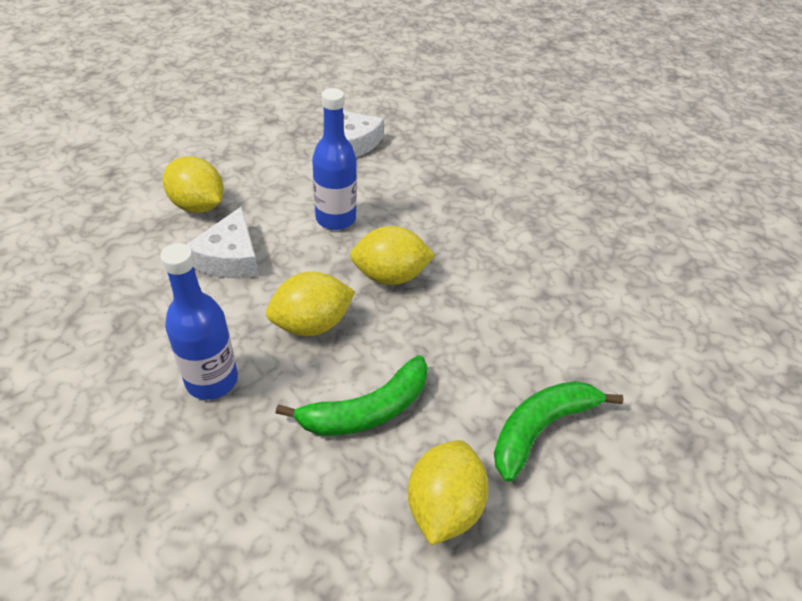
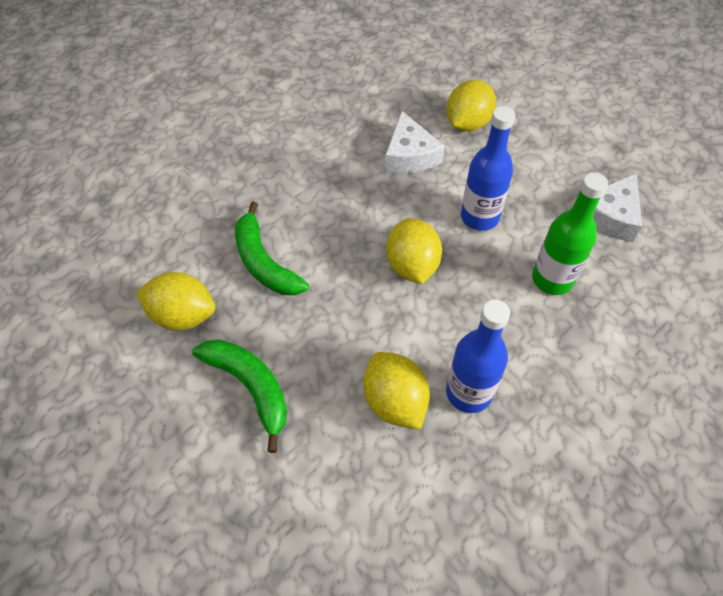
camera: 90 degrees right, 10 degrees up
blue bottle [160,243,238,400] -> blue bottle moved to [446,300,510,413]
white cheese [186,206,258,278] -> white cheese turned 105 degrees counterclockwise [385,111,445,173]
yellow lemon [266,272,355,336] -> yellow lemon moved to [363,352,430,430]
none -> green bottle [532,173,608,295]

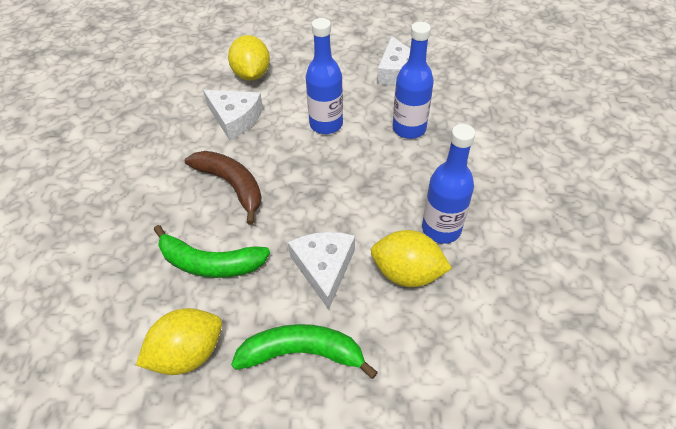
camera: 45 degrees left, 5 degrees down
yellow lemon [386,218,442,284] -> none
green bottle [532,173,608,295] -> blue bottle [393,22,434,139]
none -> brown banana [185,151,262,225]
none -> white cheese [288,232,355,310]

